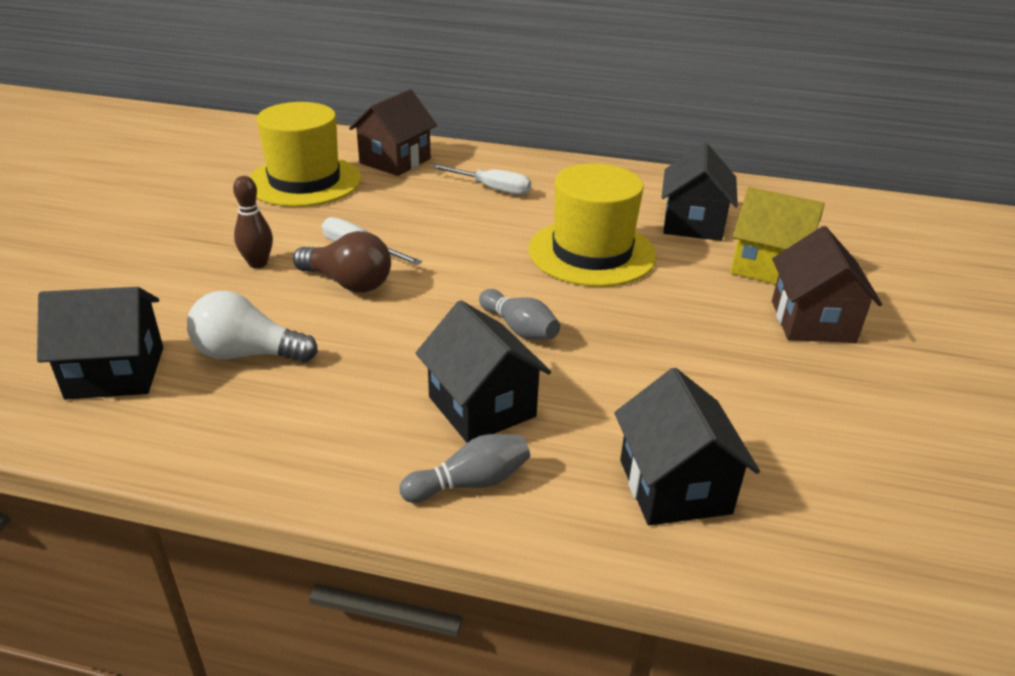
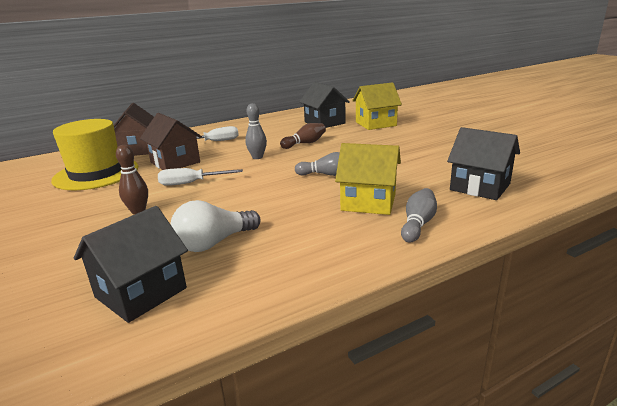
camera: 40 degrees left, 10 degrees down
brown light bulb [293,231,391,292] -> none
black house [416,300,551,443] -> yellow house [335,143,401,215]
yellow hat [529,163,656,287] -> brown bowling pin [280,123,326,149]
brown house [772,226,882,343] -> brown house moved to [140,113,202,170]
none -> grey bowling pin [245,103,267,159]

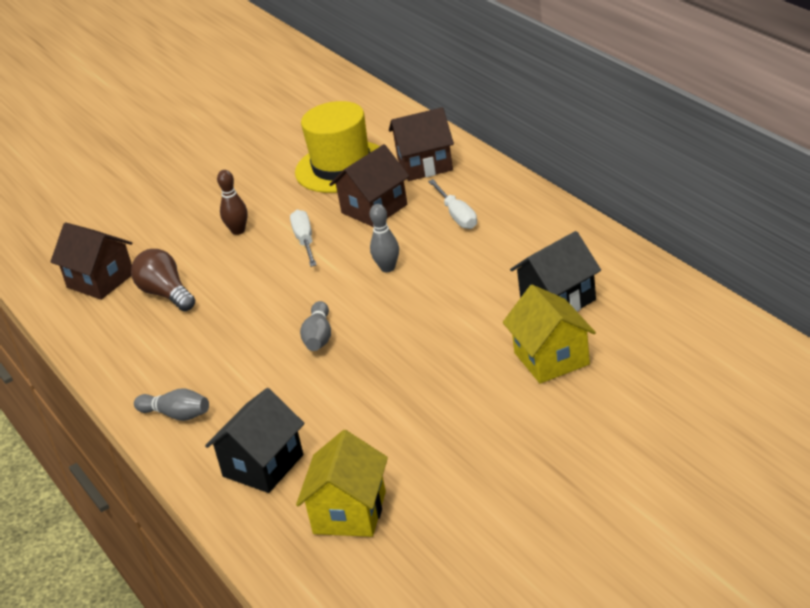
camera: 90 degrees right, 10 degrees up
black house [74,206,188,323] -> brown house [50,223,132,300]
white light bulb [170,200,261,252] -> brown light bulb [131,249,195,311]
brown bowling pin [280,123,326,149] -> none
yellow house [335,143,401,215] -> yellow house moved to [296,430,388,537]

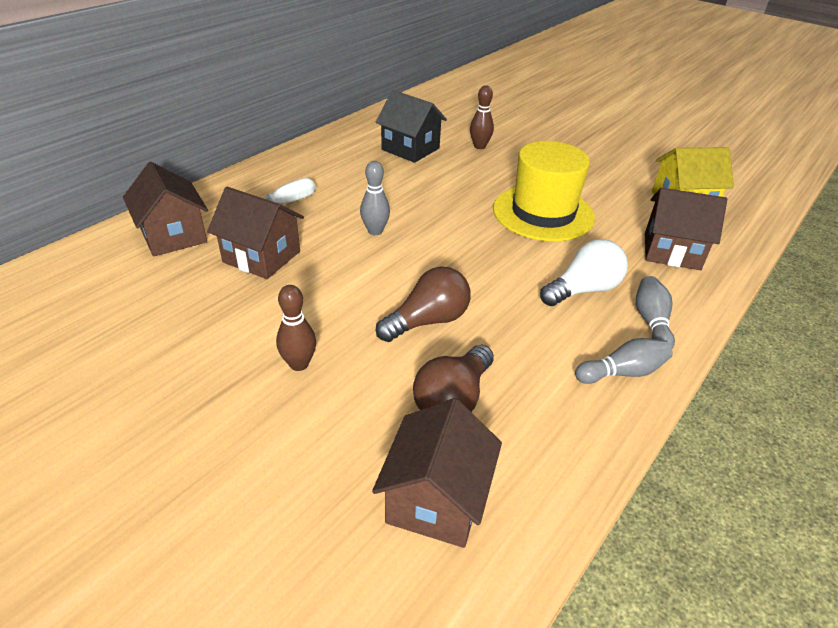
camera: 115 degrees left, 5 degrees up
black house [205,388,304,493] -> brown house [645,188,727,270]
white screwdriver [290,210,316,267] -> none
yellow hat [295,101,380,193] -> yellow hat moved to [493,141,595,241]
grey bowling pin [300,301,331,351] -> grey bowling pin moved to [575,338,673,384]
yellow house [503,285,596,384] -> brown bowling pin [470,85,494,149]
none -> brown light bulb [376,266,471,342]
none -> white light bulb [540,239,628,306]

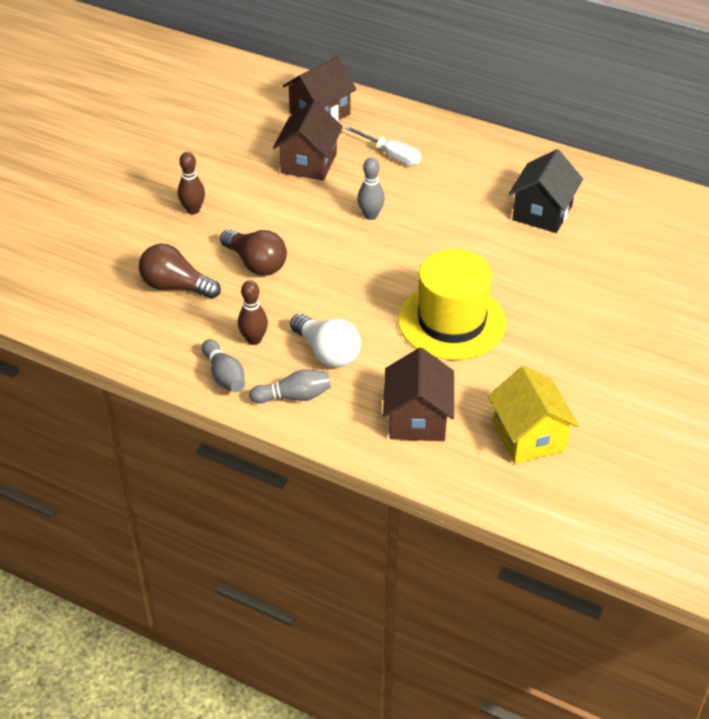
camera: 80 degrees right, 5 degrees up
brown house [372,398,502,548] -> none
brown bowling pin [470,85,494,149] -> brown bowling pin moved to [238,280,268,345]

